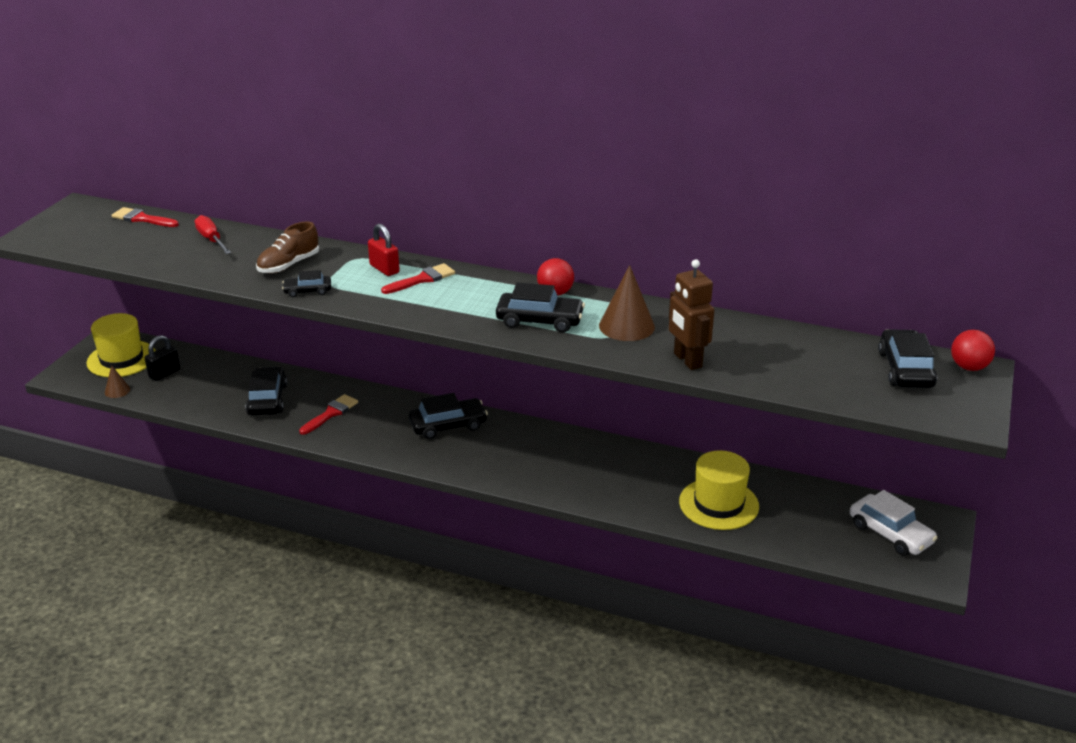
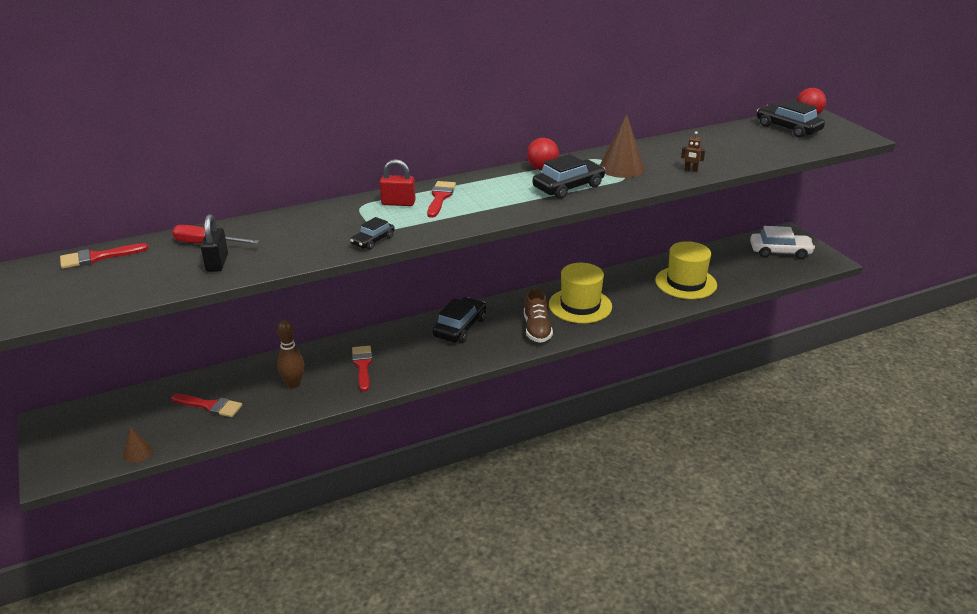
camera: 45 degrees left, 0 degrees up
yellow hat [87,313,156,377] -> yellow hat moved to [549,263,612,323]
black padlock [145,335,180,381] -> black padlock moved to [201,214,228,272]
black car [246,367,287,415] -> brown bowling pin [277,320,304,388]
brown shoe [256,221,319,273] -> brown shoe moved to [524,289,553,343]
brown robot [669,259,714,370] -> brown robot [681,131,705,172], size x0.46
none -> red brush [171,394,242,417]

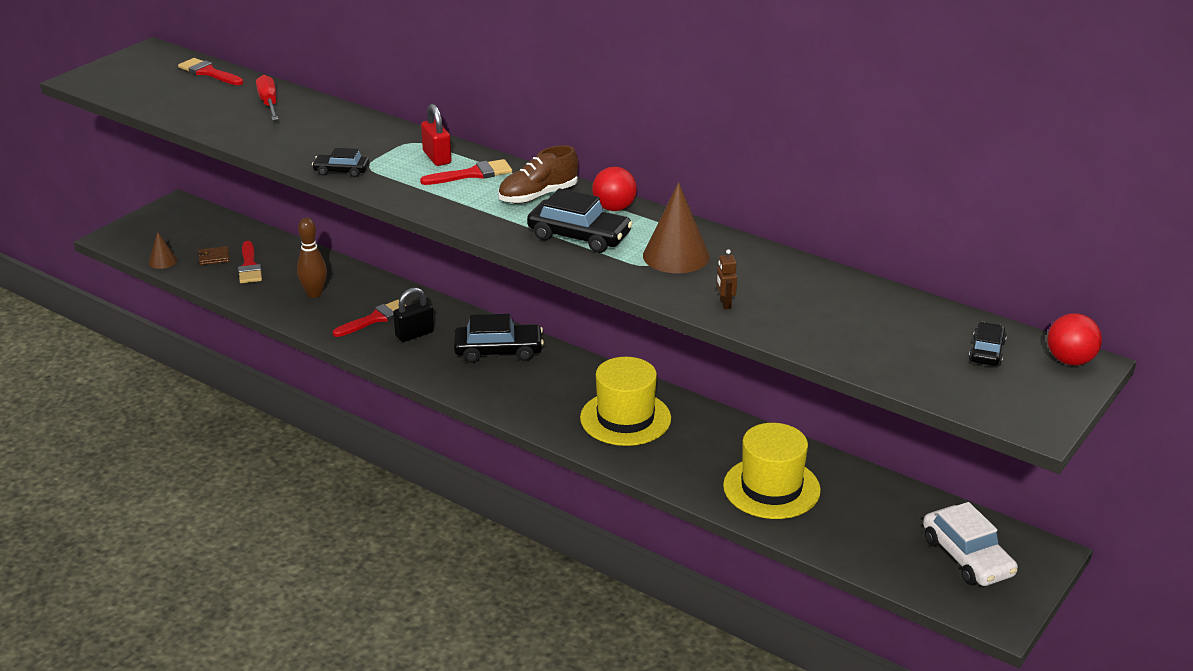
camera: 60 degrees right, 0 degrees up
black padlock [201,214,228,272] -> black padlock moved to [393,287,434,342]
brown shoe [524,289,553,343] -> brown shoe moved to [498,145,578,204]
black car [757,99,825,138] -> black car [969,322,1007,366], size x0.58
none -> brown wallet [198,246,230,265]

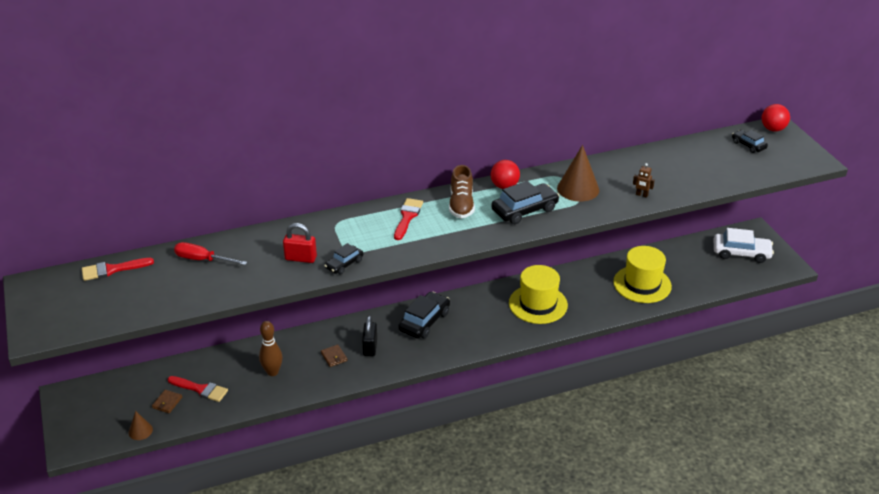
camera: 55 degrees left, 5 degrees up
red brush [333,300,407,337] -> brown wallet [321,344,347,367]
red padlock [421,104,451,166] -> red padlock moved to [283,223,317,263]

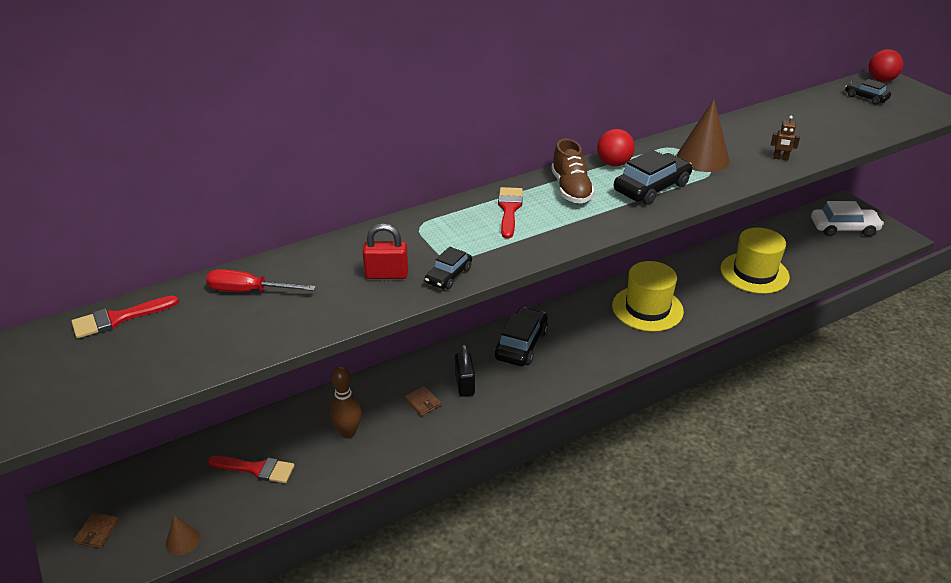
camera: 10 degrees left, 0 degrees up
brown wallet [152,390,182,413] -> brown wallet moved to [74,512,119,548]

